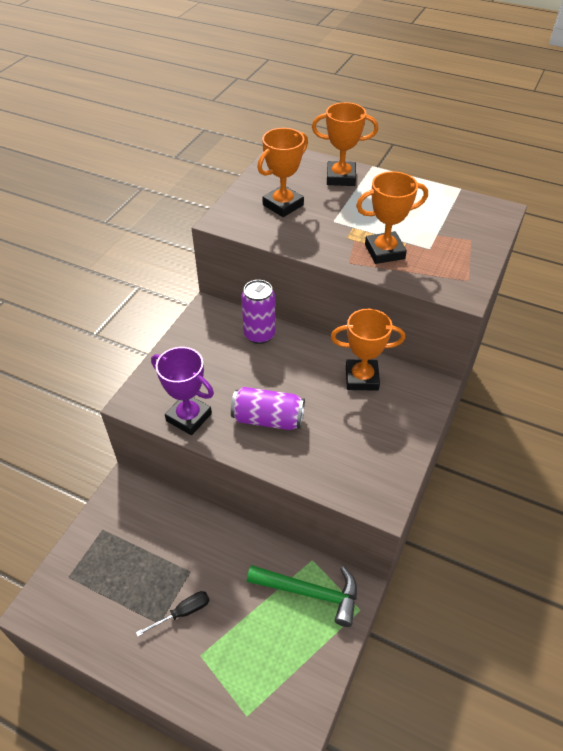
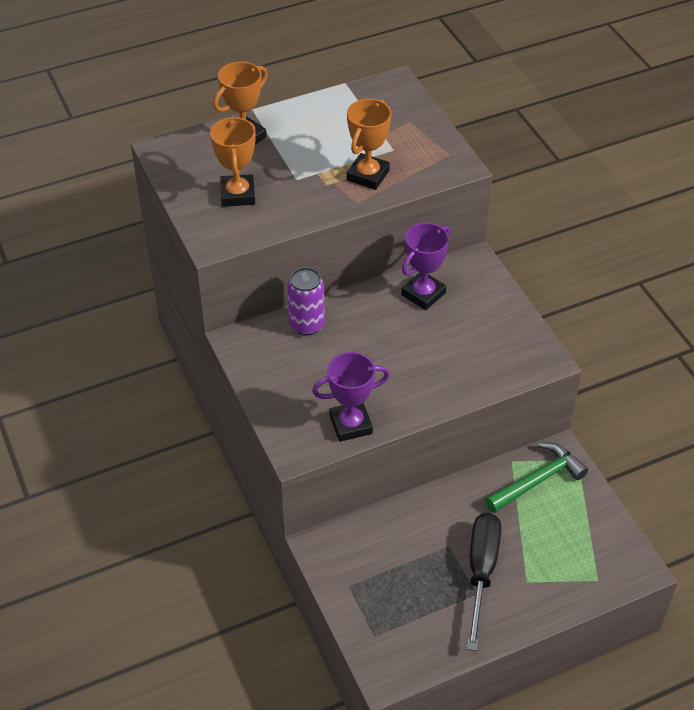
camera: 50 degrees left, 0 degrees up
black screwdriver [136,591,209,636] -> black screwdriver [467,513,501,651], size x1.98
purple can [231,387,305,430] -> none
orange trophy [331,309,405,391] -> purple trophy [401,223,450,310]

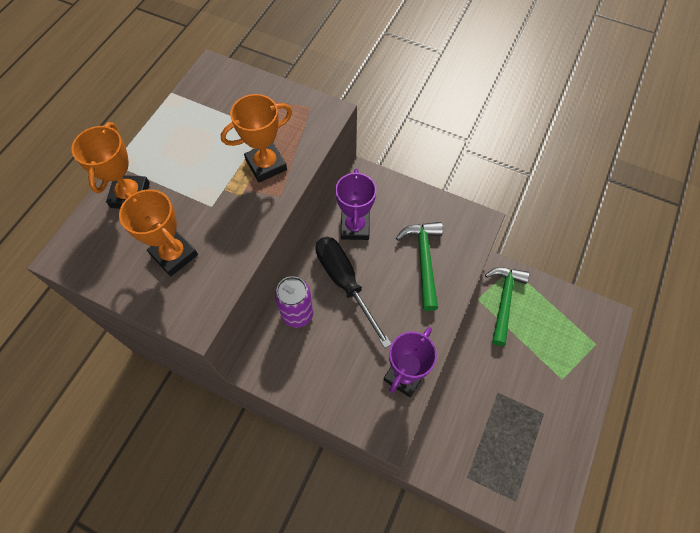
camera: 40 degrees left, 15 degrees up
orange trophy [347,99,391,190] -> orange trophy turned 75 degrees clockwise [221,94,292,182]
black screwdriver [467,513,501,651] -> black screwdriver moved to [315,237,392,348]
none -> green hammer [396,222,443,311]

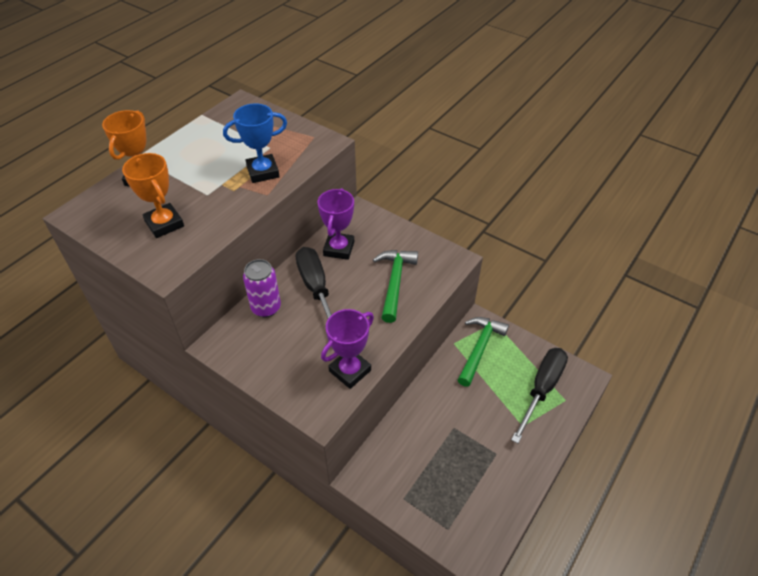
camera: 10 degrees right, 15 degrees down
orange trophy [221,94,292,182] -> blue trophy [223,103,287,183]
none -> black screwdriver [511,348,568,444]

